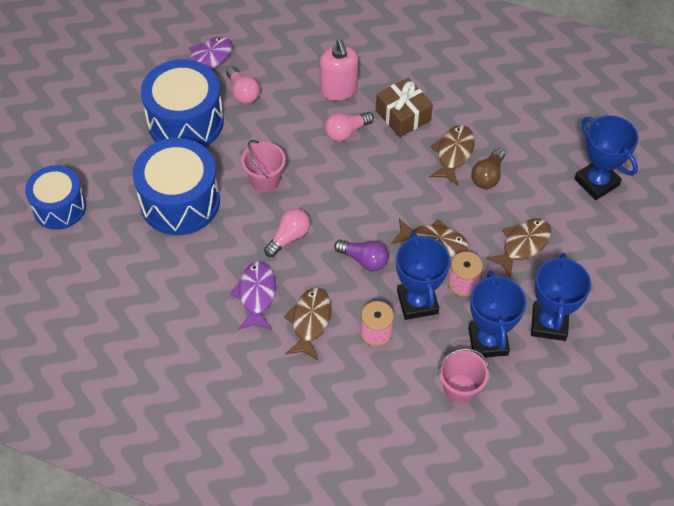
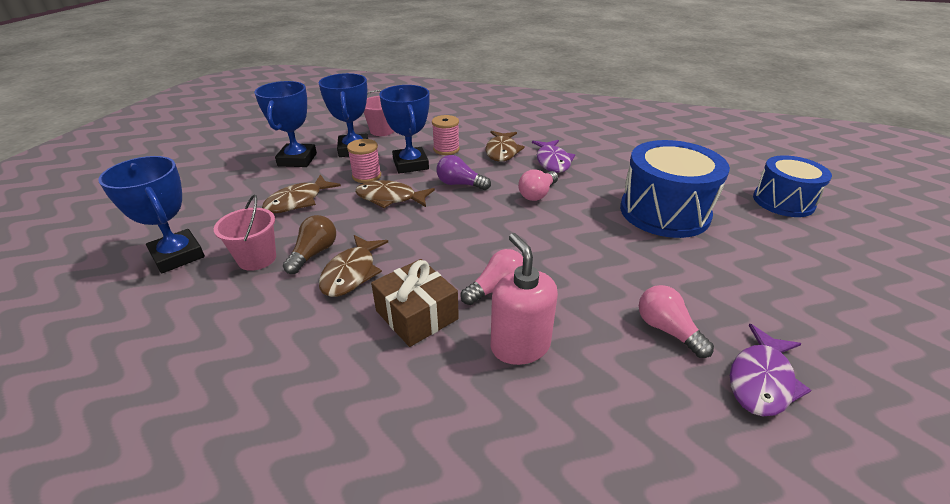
camera: 175 degrees right, 20 degrees down
blue drum [141,59,224,147] -> none
pink bucket [241,140,286,192] -> pink bucket moved to [214,195,276,271]

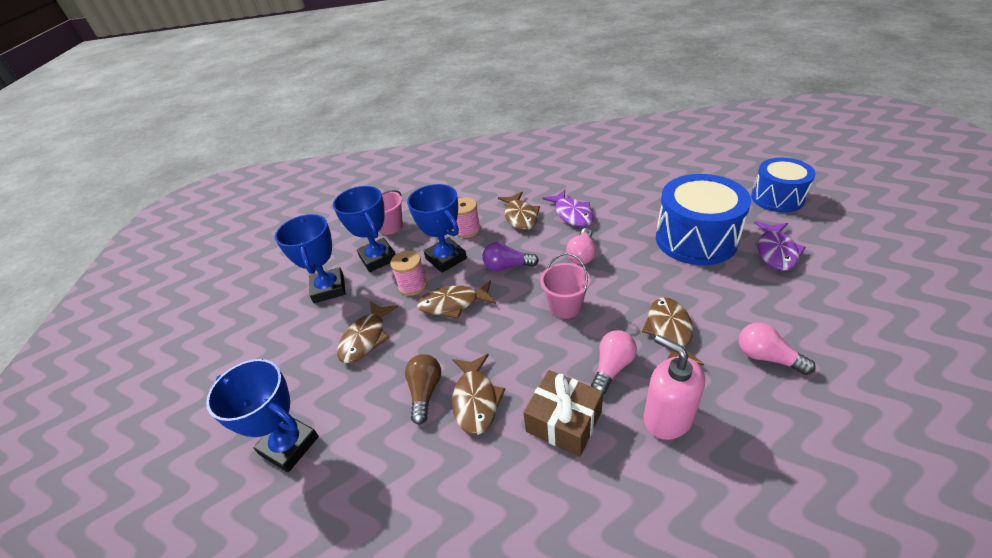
camera: 15 degrees left, 5 degrees up
pink bucket [214,195,276,271] -> pink bucket moved to [540,253,591,319]
purple fish [730,324,812,417] -> purple fish moved to [754,221,806,271]
none -> brown fish [642,297,704,366]

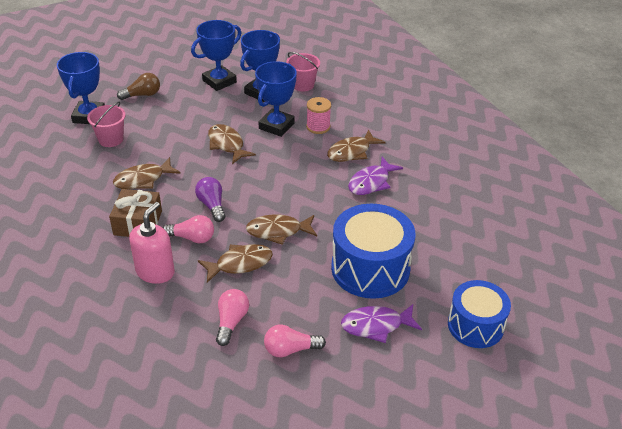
camera: 60 degrees right, 0 degrees up
brown fish [337,301,398,363] -> brown fish moved to [246,215,317,245]
pink spool [390,251,427,296] -> none
brown light bulb [405,354,441,425] -> brown light bulb moved to [117,73,160,100]
purple light bulb [482,242,539,271] -> purple light bulb moved to [195,177,225,222]
pink bucket [540,253,591,319] -> pink bucket moved to [87,101,126,147]
pink light bulb [566,228,596,265] -> pink light bulb moved to [264,325,326,357]

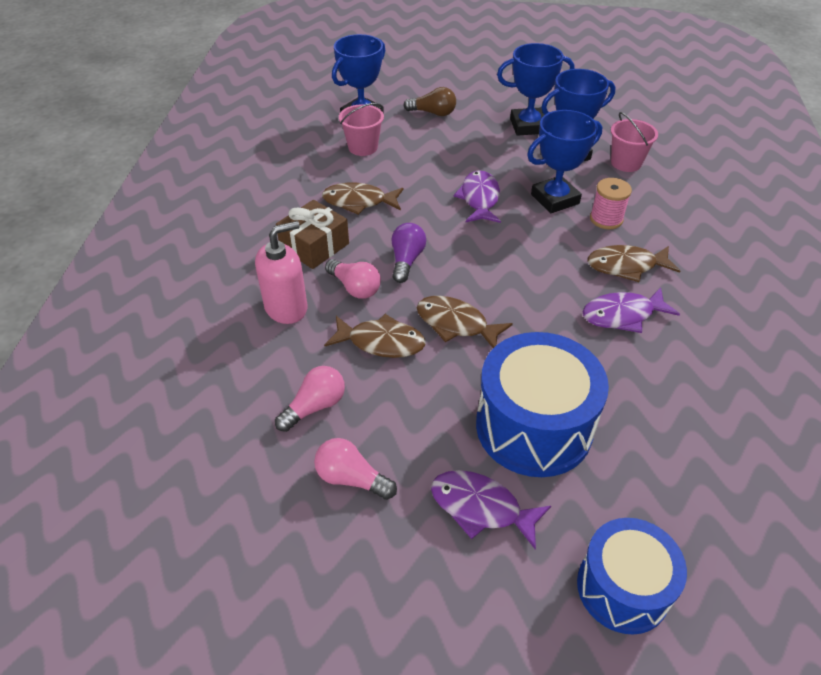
camera: 35 degrees right, 5 degrees up
brown fish [208,124,256,164] -> purple fish [453,170,501,223]

